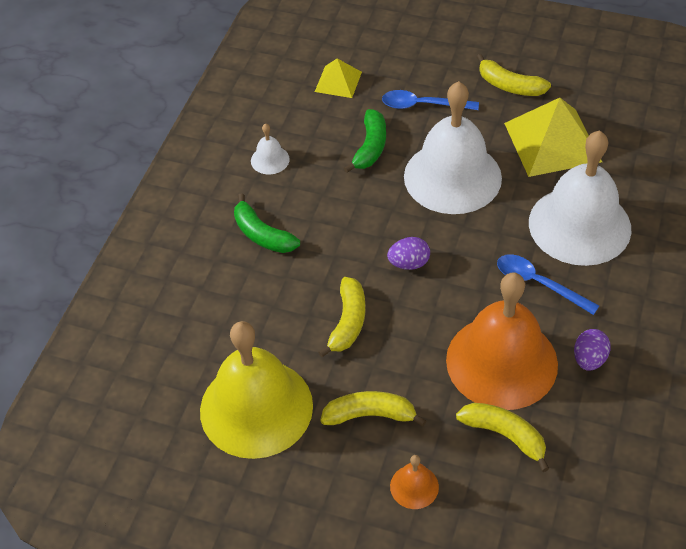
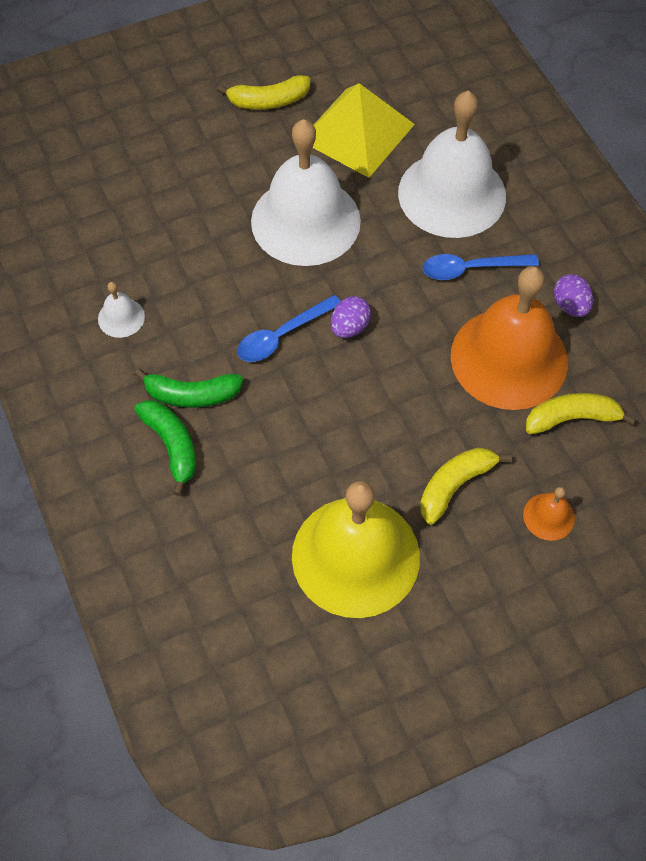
camera: 45 degrees left, 10 degrees up
yellow pyramid [315,58,362,98] -> none
yellow banana [318,277,365,357] -> none
green banana [344,109,386,173] -> green banana moved to [134,400,196,496]
blue spoon [382,90,479,110] -> blue spoon moved to [237,295,340,362]

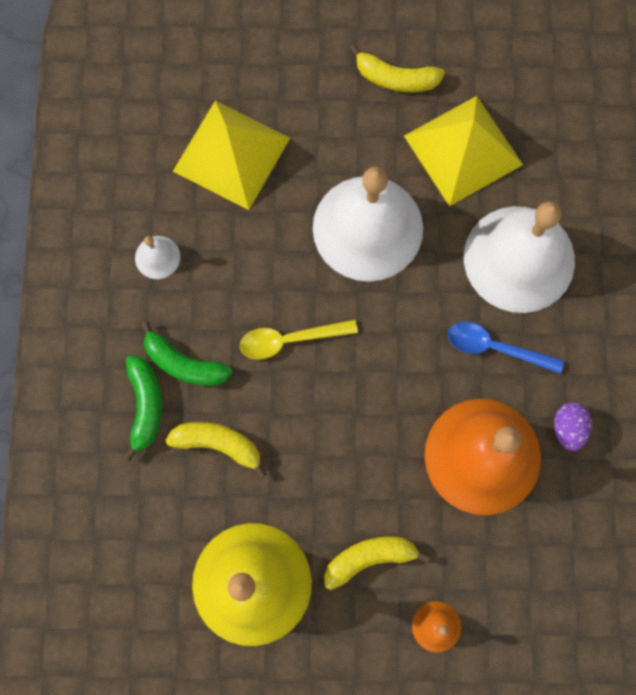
camera: 25 degrees right, 15 degrees up
blue spoon [237,295,340,362] -> yellow spoon [240,320,358,360]
purple egg [331,296,371,338] -> none
yellow banana [526,393,636,434] -> yellow banana moved to [166,422,267,479]
none -> yellow pyramid [173,101,290,210]

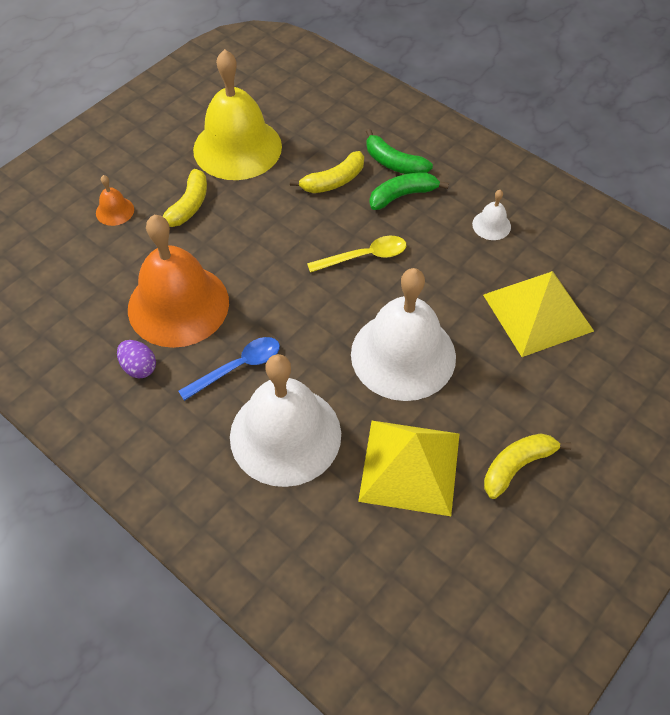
camera: 130 degrees right, 20 degrees down
yellow spoon [240,320,358,360] -> yellow spoon turned 45 degrees clockwise [307,236,407,273]

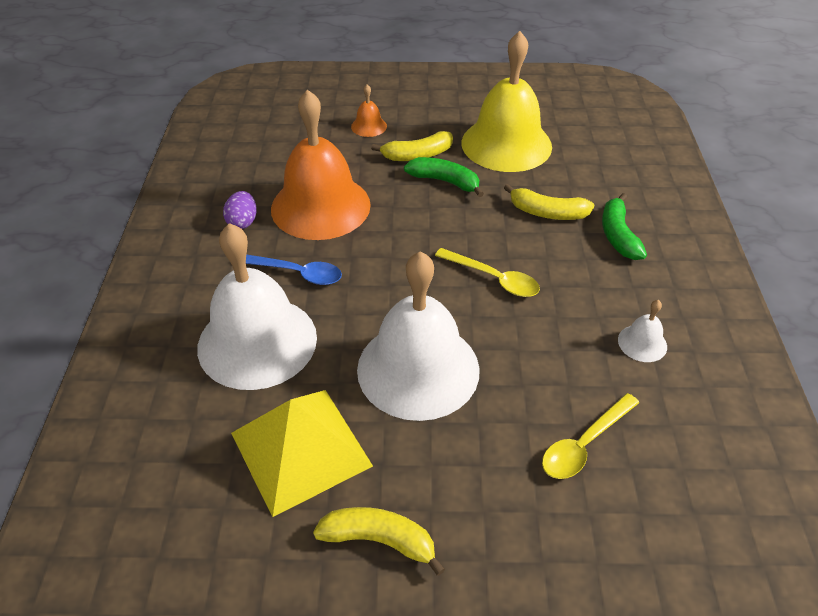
camera: 50 degrees right, 10 degrees down
green banana [370,173,449,210] -> green banana moved to [404,157,484,197]
yellow pyramid [483,271,594,357] -> yellow spoon [542,393,639,479]

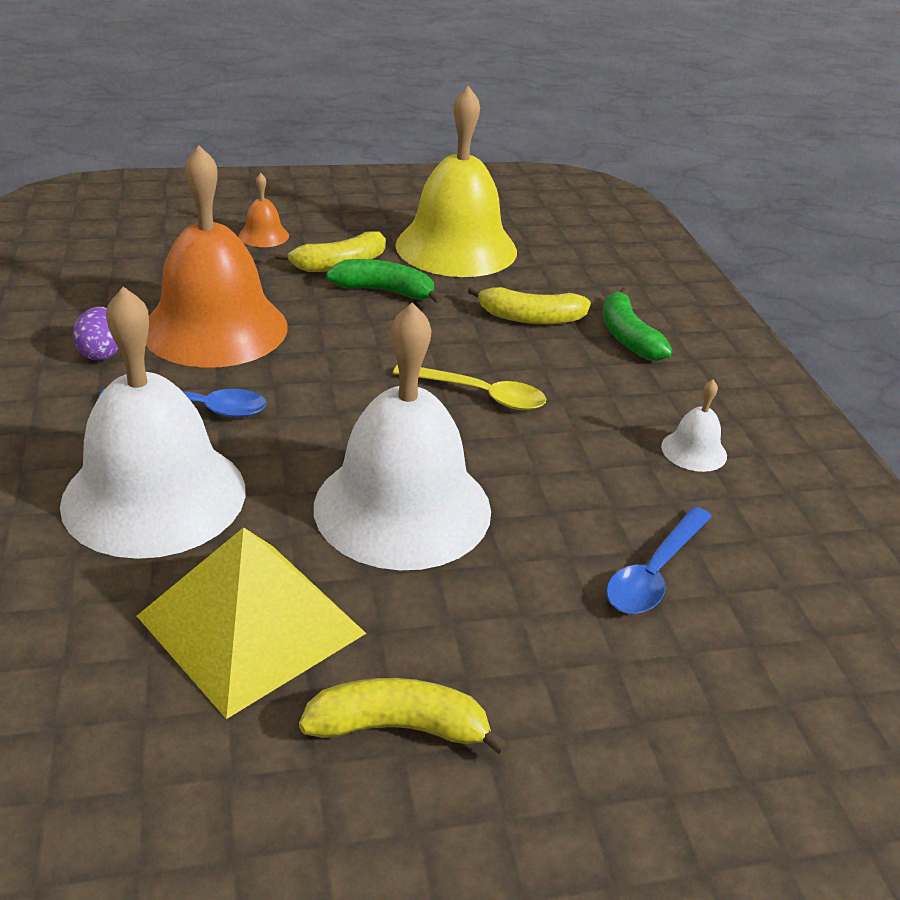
camera: 15 degrees left, 10 degrees down
yellow spoon [542,393,639,479] -> blue spoon [606,506,712,614]

